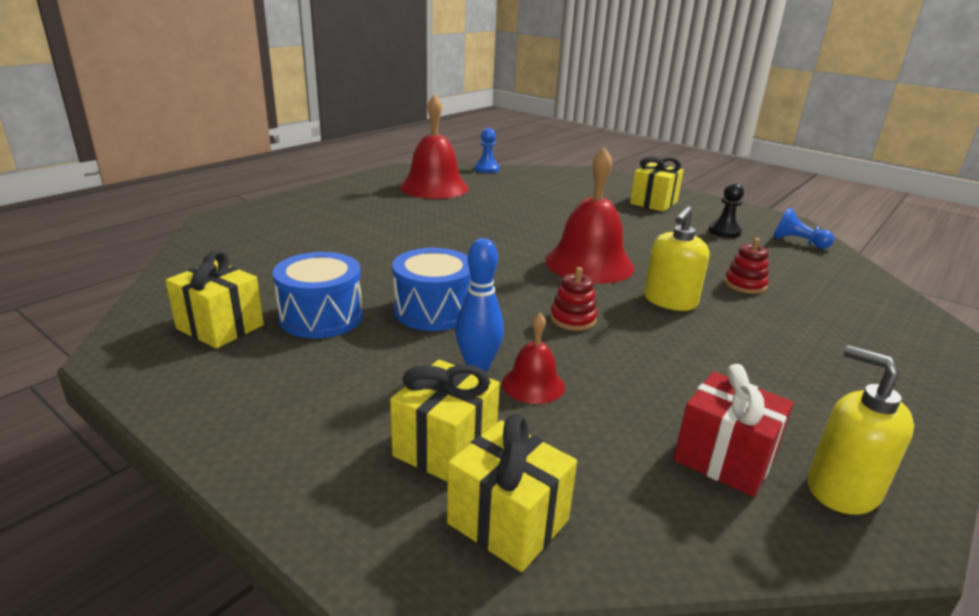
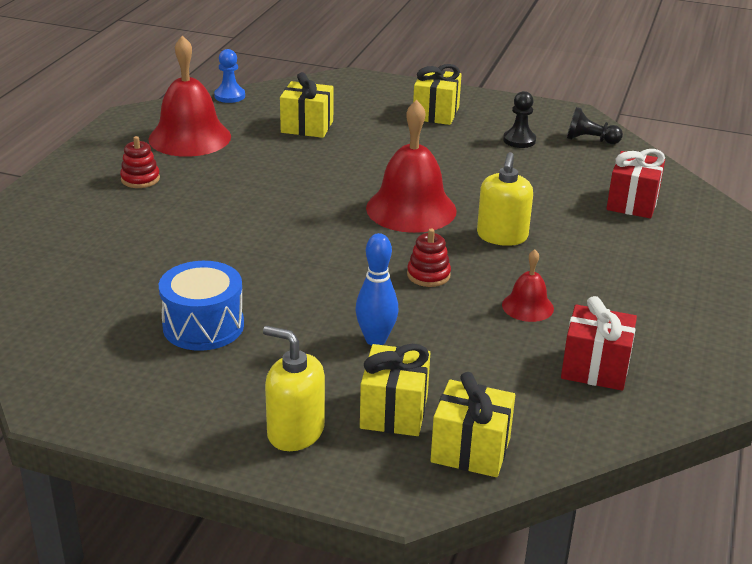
camera: 20 degrees left, 5 degrees up
yellow gift [165,250,264,348] -> yellow gift moved to [280,72,333,138]
blue drum [392,248,471,331] -> none
red bell [502,313,565,404] -> red bell moved to [502,249,554,322]
red stacking toy [724,238,769,294] -> red stacking toy moved to [120,136,160,188]
blue pawn [773,207,834,249] -> black pawn [567,107,623,144]
yellow soap dispenser [808,345,914,515] -> yellow soap dispenser moved to [263,326,325,451]
none -> red gift [606,149,665,218]

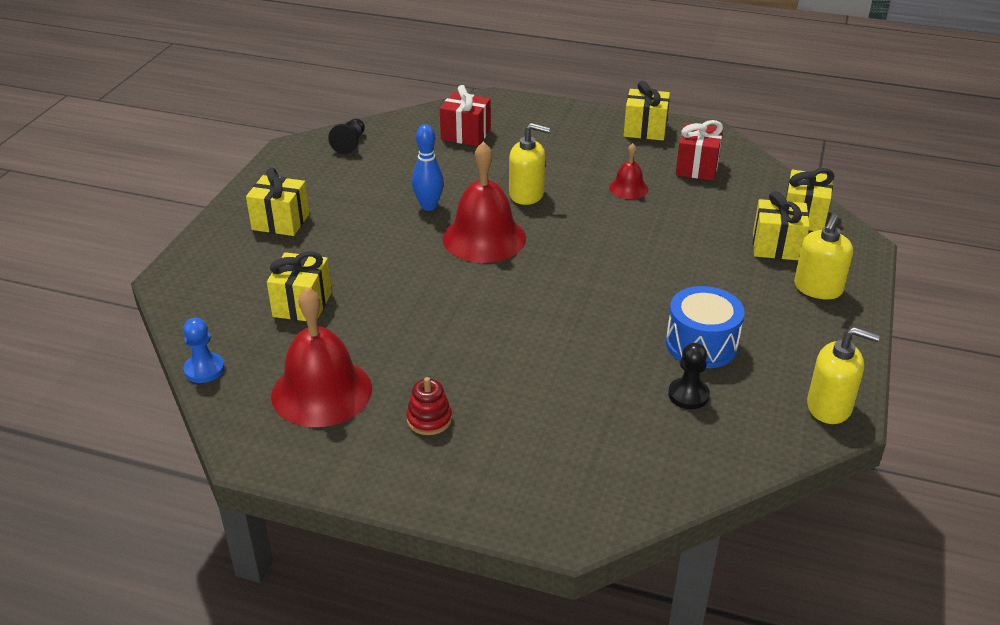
camera: 90 degrees left, 5 degrees up
blue bowling pin [355,233,399,346] -> blue bowling pin moved to [412,124,444,211]
red stacking toy [407,229,451,287] -> none
black pawn [503,91,536,148] -> black pawn moved to [668,343,710,409]
none -> yellow gift [624,81,670,140]
none -> yellow soap dispenser [807,327,880,424]

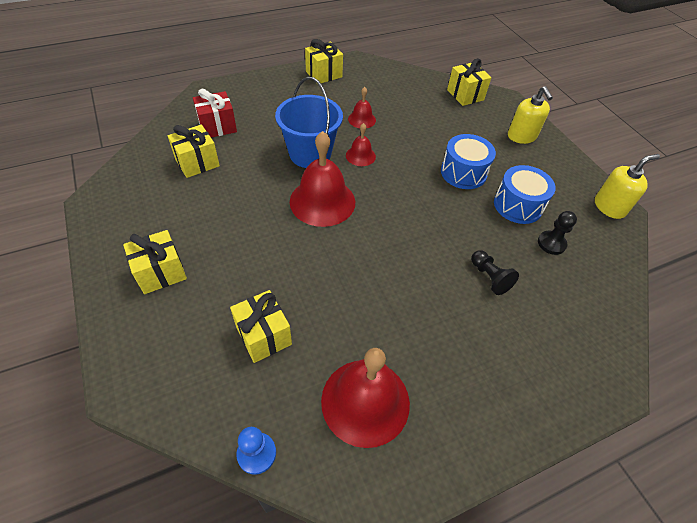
camera: 45 degrees left, 15 degrees up
black pawn [328,118,365,154] -> black pawn moved to [471,250,519,295]
red stacking toy [406,377,452,435] -> none
blue bowling pin [412,124,444,211] -> none
yellow soap dispenser [509,123,550,205] -> blue bucket [275,77,343,168]
red gift [676,120,723,180] -> none
yellow gift [753,191,810,260] -> yellow gift moved to [168,125,220,178]
none -> red bell [346,123,376,166]
none -> blue drum [441,134,496,189]

